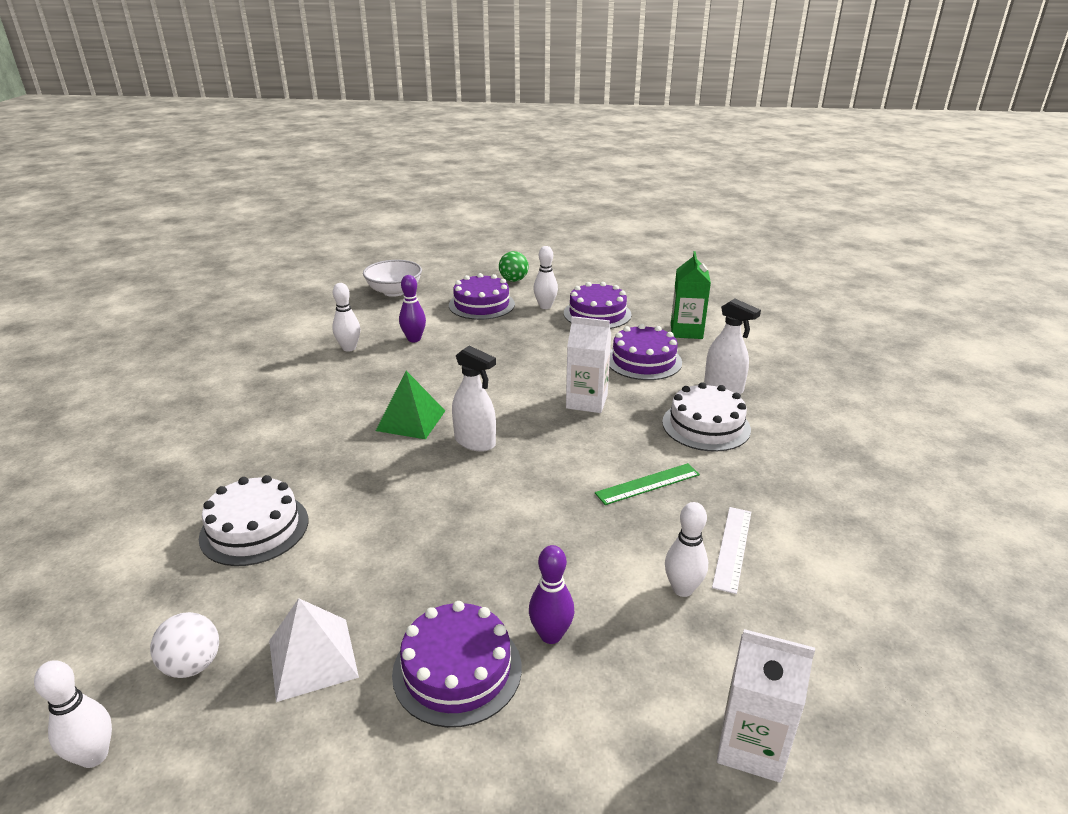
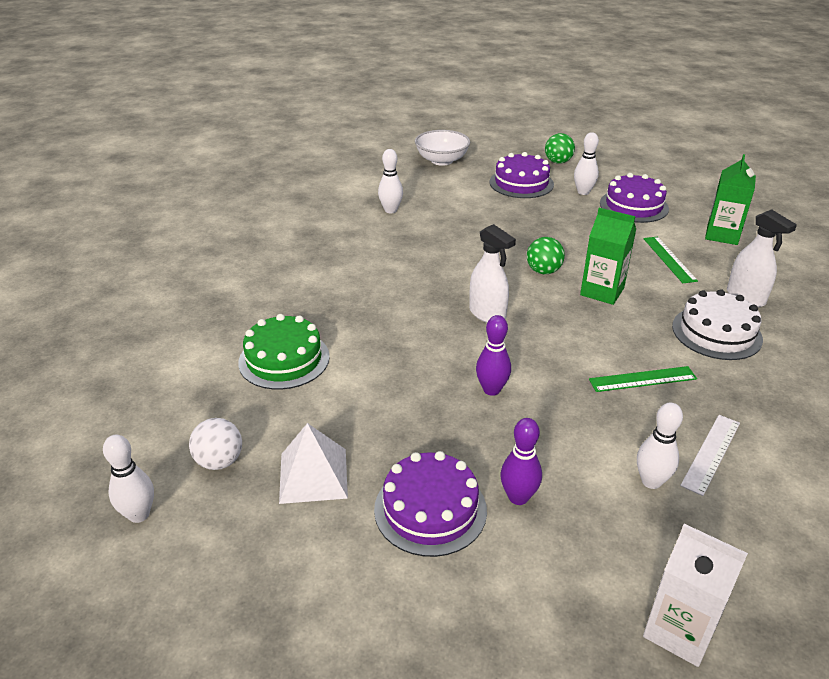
camera: 15 degrees right, 5 degrees up
white cake [199,475,308,566] -> green cake [238,314,330,390]
green pyramid [376,371,445,439] -> none
purple bowling pin [399,275,426,342] -> purple bowling pin moved to [476,315,511,396]
white carton [566,316,611,413] -> green carton [580,208,636,305]
purple cake [609,324,682,380] -> green ruler [643,236,698,283]
none -> green ball [527,237,565,274]

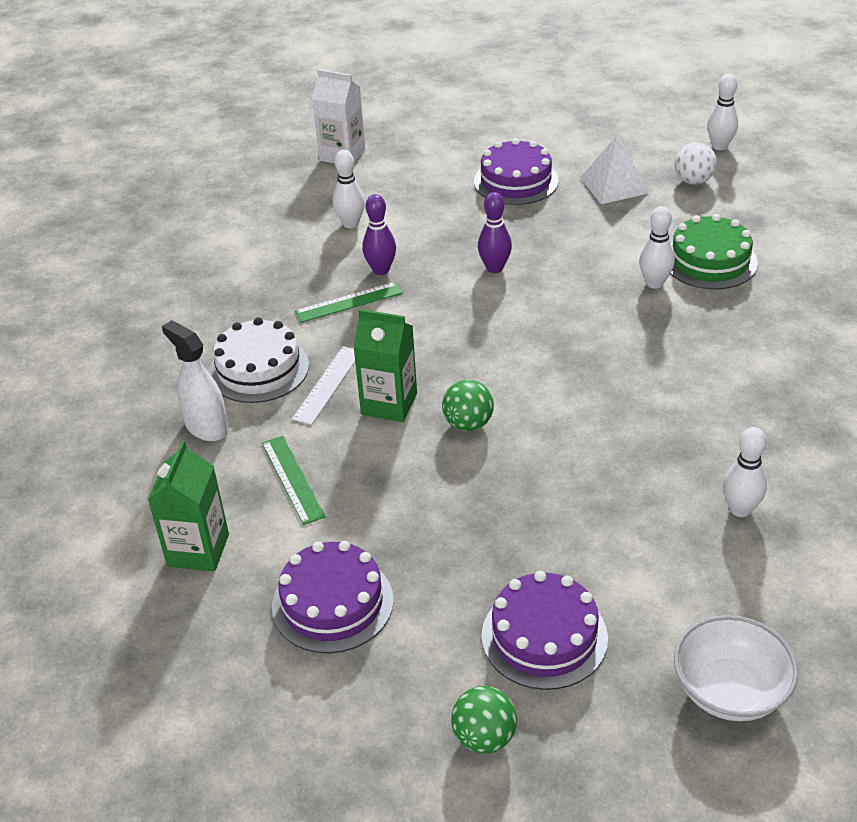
camera: 170 degrees right, 5 degrees up
white spray bottle [469,224,516,323] -> none
purple bowling pin [500,418,542,505] -> purple bowling pin moved to [362,194,396,275]
white bowling pin [574,132,599,195] -> white bowling pin moved to [639,206,675,289]
white ruler [680,415,740,496] -> white ruler moved to [292,346,355,425]

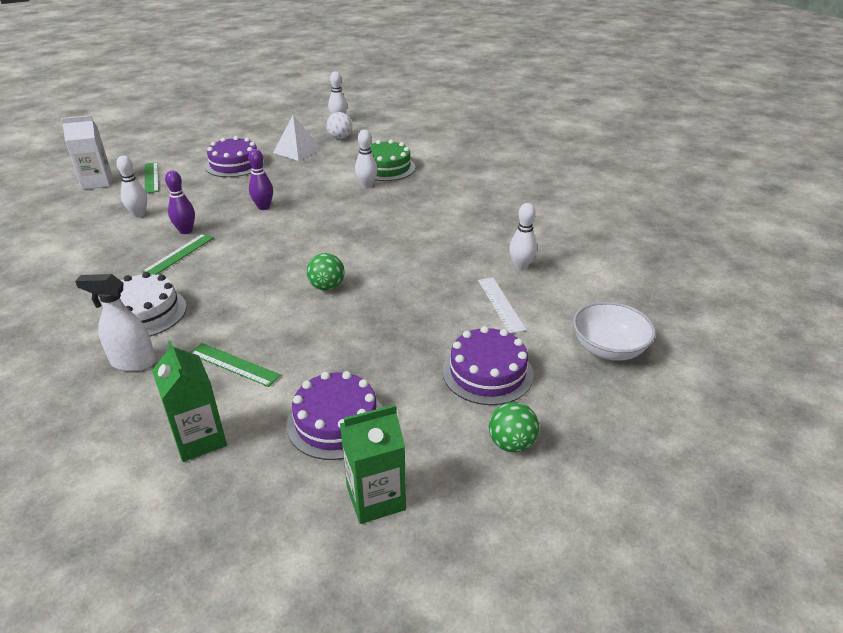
camera: 40 degrees left, 5 degrees down
white ruler [292,346,355,425] -> white ruler moved to [478,278,526,333]
green carton [353,309,417,422] -> green carton moved to [340,404,406,524]
none -> green ruler [145,162,159,193]

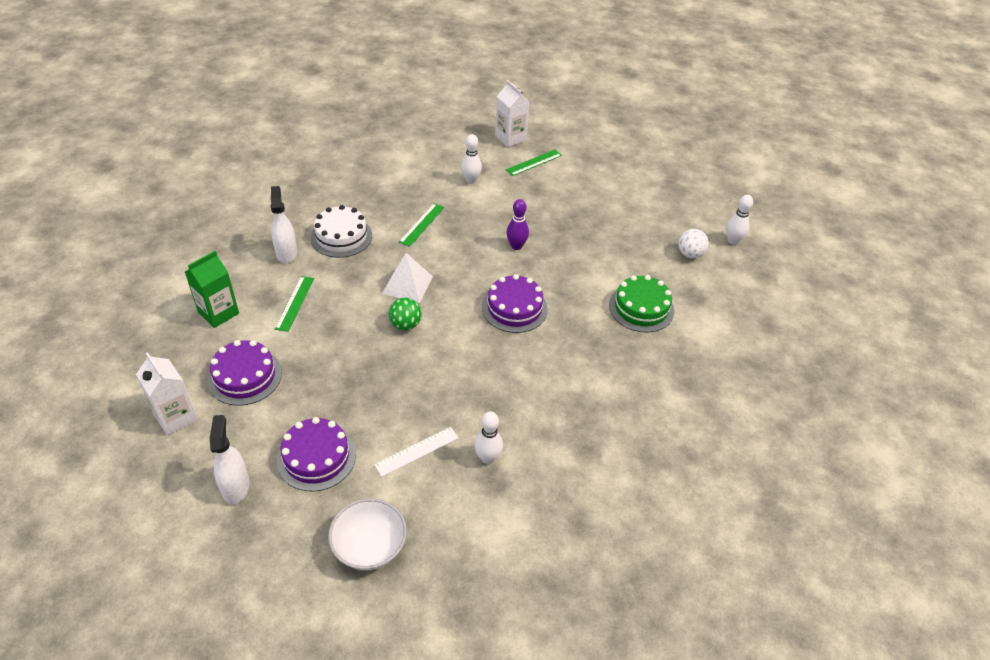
camera: 70 degrees right, 10 degrees up
green ruler [142,234,214,275] -> green ruler turned 75 degrees counterclockwise [399,203,444,247]
purple bowling pin [165,170,195,234] -> none
purple cake [205,136,264,177] -> purple cake moved to [482,274,548,333]
white pyramid [273,115,321,161] -> white pyramid moved to [382,253,433,303]
green carton [340,404,406,524] -> white carton [136,352,198,435]
white bowling pin [355,130,378,188] -> none
green ball [489,402,539,452] -> white spray bottle [210,415,249,504]

